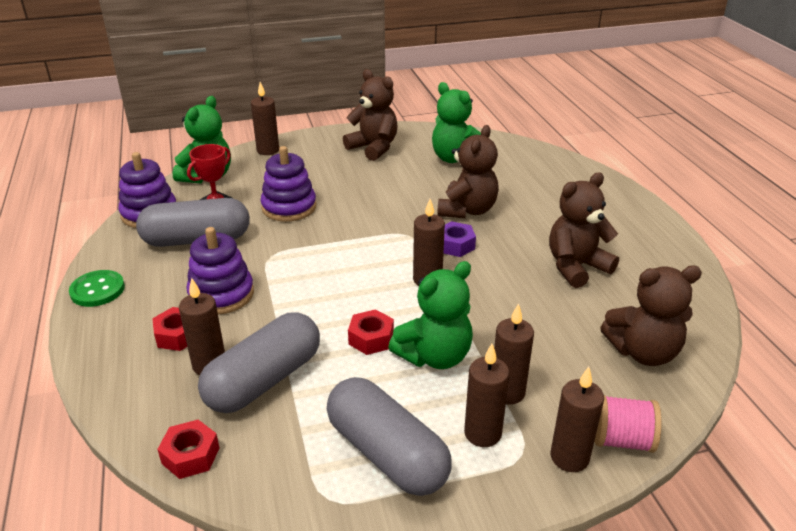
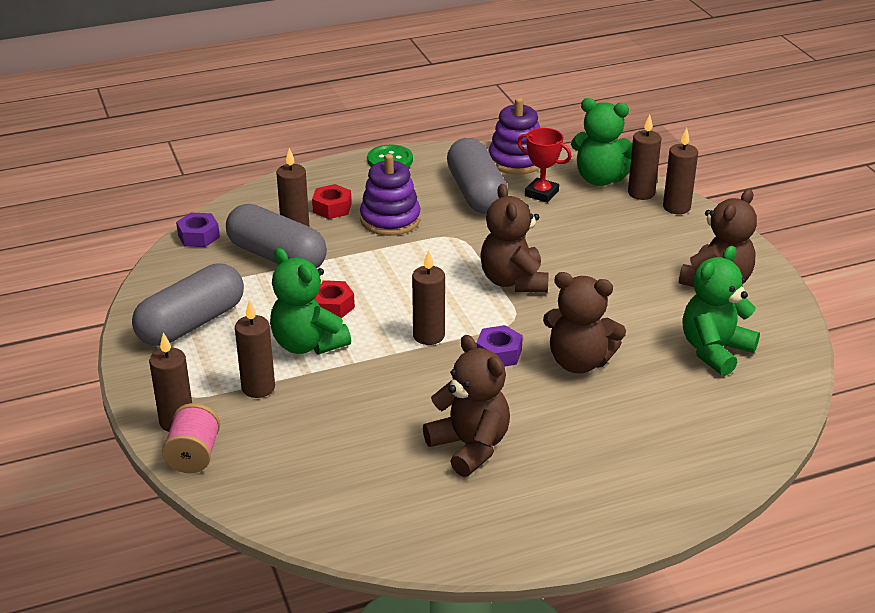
camera: 85 degrees right, 0 degrees up
red nut [157,420,219,479] -> purple nut [176,213,220,247]
purple stacking toy [261,146,316,222] -> none
brown candle [464,344,510,447] -> brown candle moved to [628,115,661,200]
brown teddy bear [600,266,702,366] -> brown teddy bear moved to [480,184,549,293]

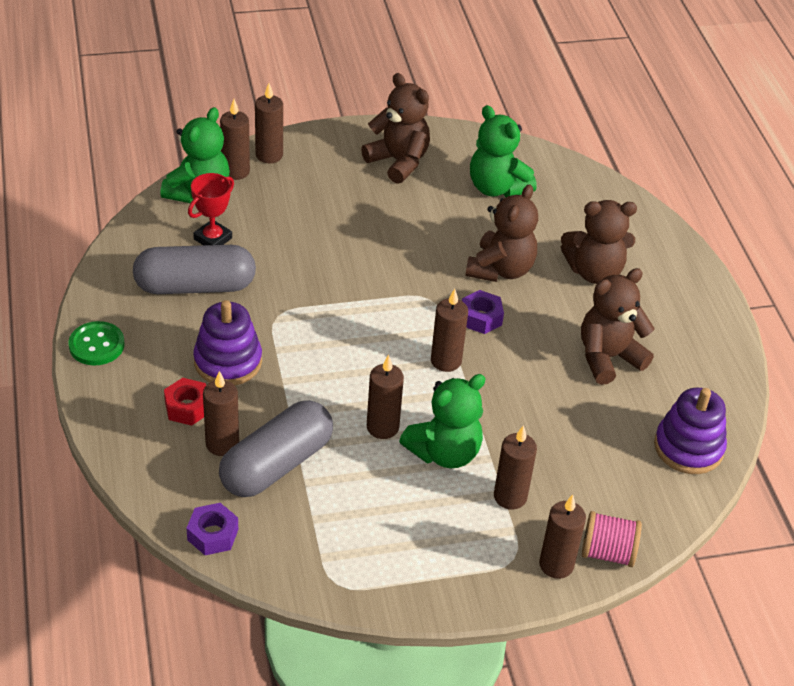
camera: 85 degrees left, 10 degrees up
grey capsule [132,263,244,346] -> none
red nut [314,280,355,318] -> brown candle [367,354,404,439]
brown teddy bear [480,184,549,293] -> brown teddy bear moved to [561,200,637,284]
purple stacking toy [489,98,540,175] -> purple stacking toy moved to [654,388,727,474]

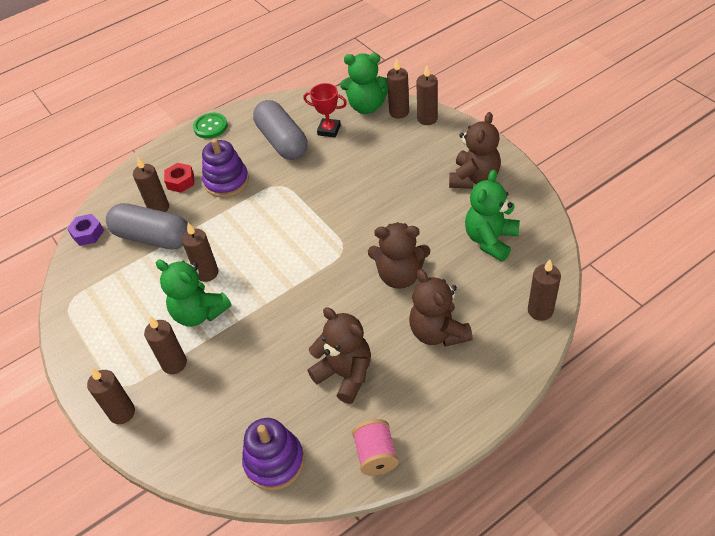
camera: 75 degrees right, 5 degrees up
brown candle [431,289,468,372] -> brown candle moved to [528,259,561,321]
purple nut [462,290,504,334] -> none
pink spool [582,511,642,567] -> pink spool moved to [352,419,399,475]

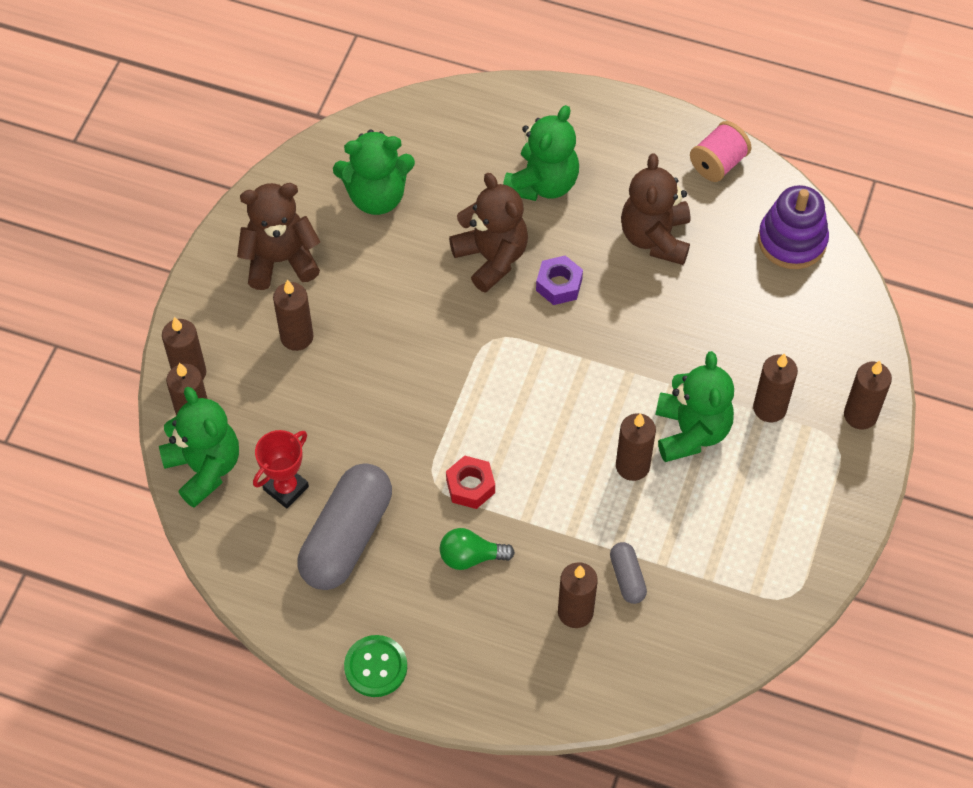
camera: 130 degrees left, 10 degrees up
purple nut [67,214,104,246] -> purple nut moved to [536,255,583,305]
grey capsule [106,203,188,250] -> grey capsule [610,542,647,604], size x0.46
red nut [164,163,194,193] -> red nut moved to [446,456,495,509]
purple stacking toy [202,138,249,198] -> green light bulb [440,528,515,570]
red trophy [303,83,347,137] -> red trophy turned 60 degrees clockwise [253,430,309,508]
brown teddy bear [409,269,473,347] -> green teddy bear [503,105,579,201]
brown candle [528,259,561,321] -> brown candle moved to [273,280,314,351]

